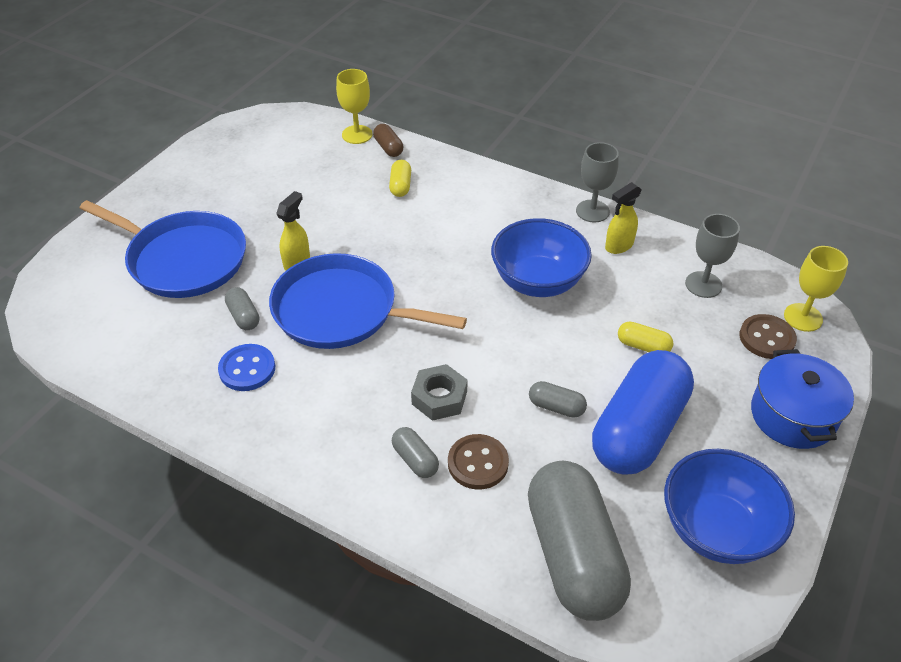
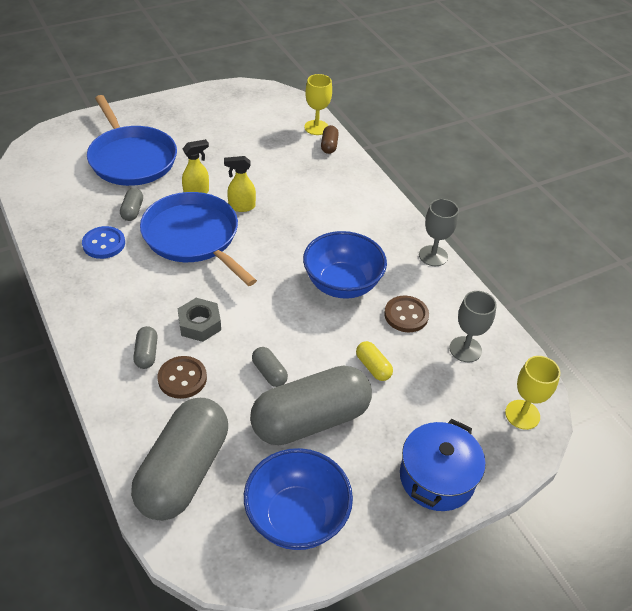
camera: 30 degrees right, 0 degrees up
yellow capsule [389,160,411,197] -> none
blue capsule [592,350,694,474] -> grey capsule [250,365,372,445]
yellow spray bottle [605,182,642,254] -> yellow spray bottle moved to [224,156,256,212]
brown button [740,314,797,359] -> brown button moved to [384,296,429,332]

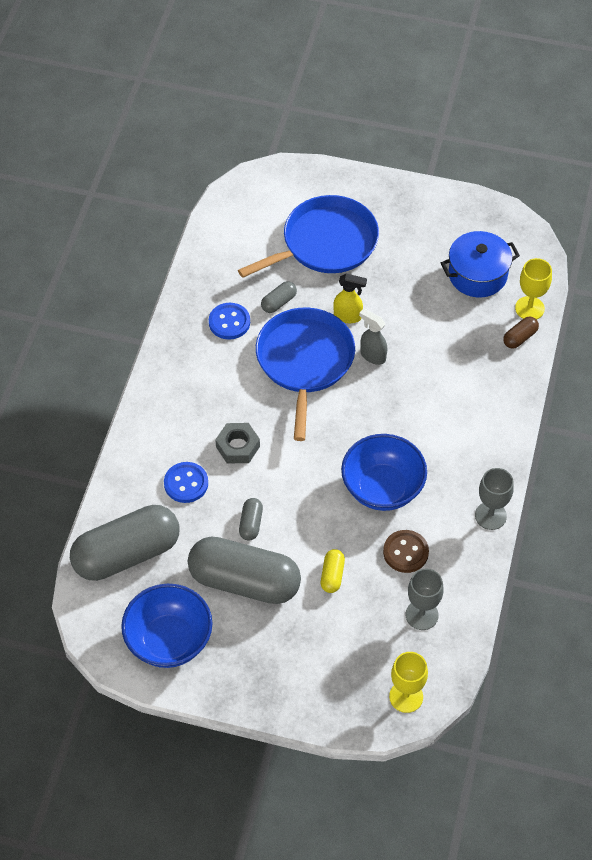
camera: 45 degrees right, 10 degrees up
blue pan [87,95,177,186] -> blue pan turned 135 degrees counterclockwise [238,195,379,278]
grey capsule [133,326,158,369] -> none
brown button [158,356,207,399] -> blue button [164,462,208,503]
yellow spray bottle [224,156,256,212] -> grey spray bottle [359,309,387,365]
blue pot [400,419,486,511] -> blue pot moved to [441,231,520,297]

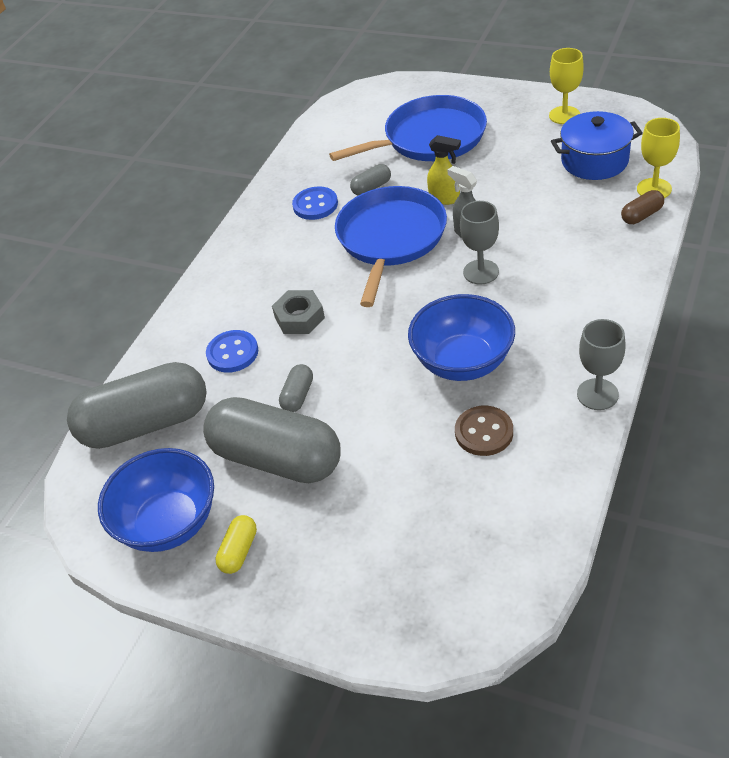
camera: 15 degrees right, 10 degrees down
yellow capsule [321,549,345,593] -> yellow capsule moved to [215,515,257,574]
yellow goblet [389,652,428,713] -> yellow goblet moved to [549,48,584,124]
grey goblet [406,569,444,630] -> grey goblet moved to [460,201,499,285]

